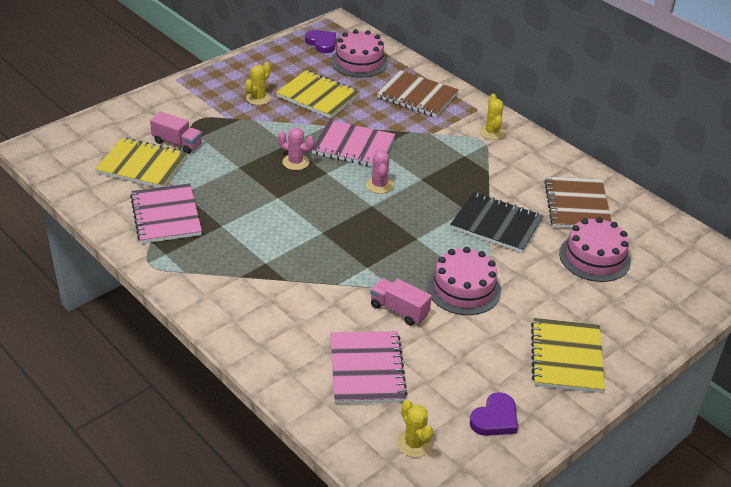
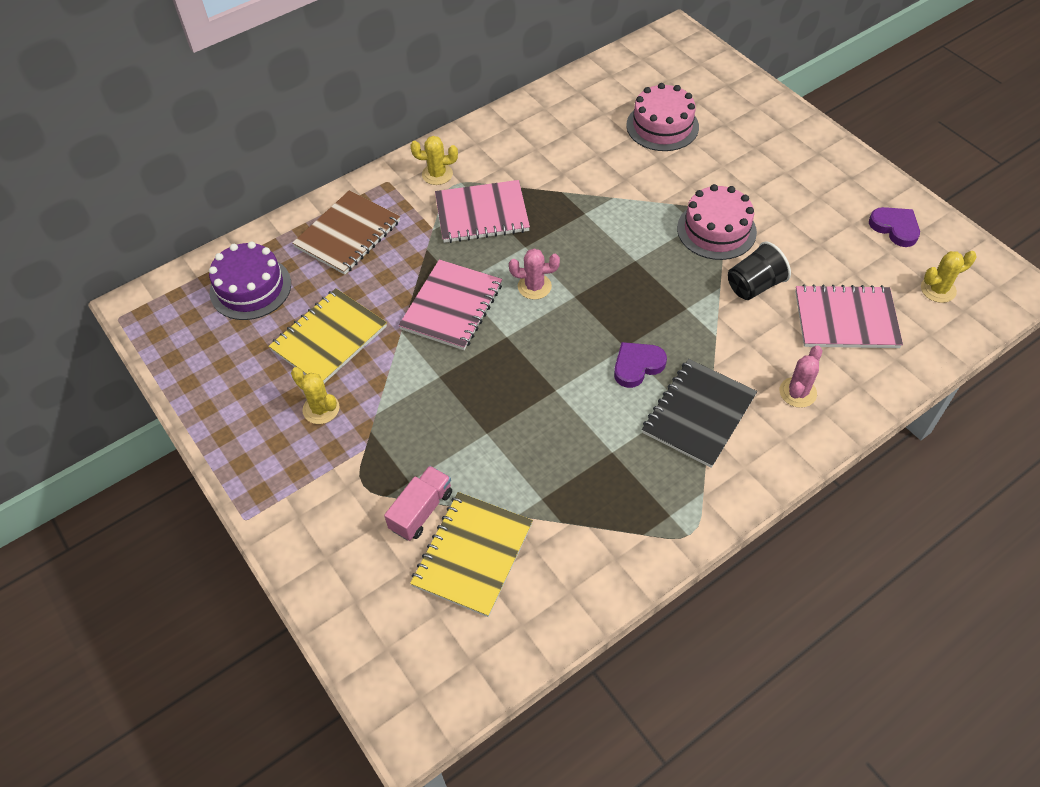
camera: 80 degrees left, 15 degrees up
pink notebook [130,183,202,244] -> pink notebook moved to [435,180,530,243]
pink cactus [278,128,314,170] -> pink cactus moved to [780,346,823,408]
purple heart [305,30,336,53] -> purple heart moved to [614,342,667,388]
pink cake [331,29,388,78] -> purple cake [209,241,291,320]
pink truck [370,278,432,326] -> black cup [728,241,791,300]
black notebook [450,192,544,253] -> black notebook moved to [642,359,757,468]
yellow notebook [531,318,605,393] -> none
brown notebook [544,176,612,228] -> none

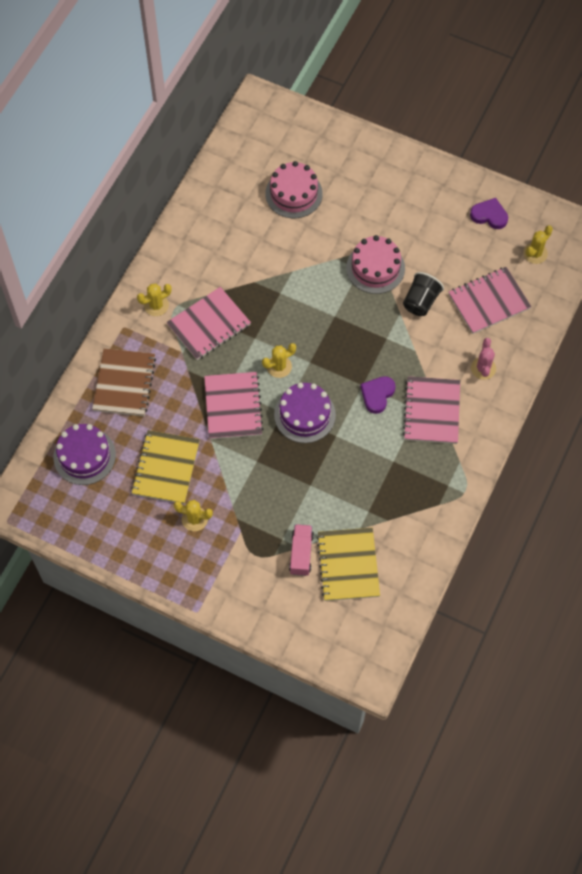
camera: 30 degrees left, 10 degrees up
pink cactus [509,248,560,300] -> yellow cactus [262,343,296,378]
black notebook [642,359,757,468] -> pink notebook [403,376,460,444]
none -> purple cake [274,382,336,443]

